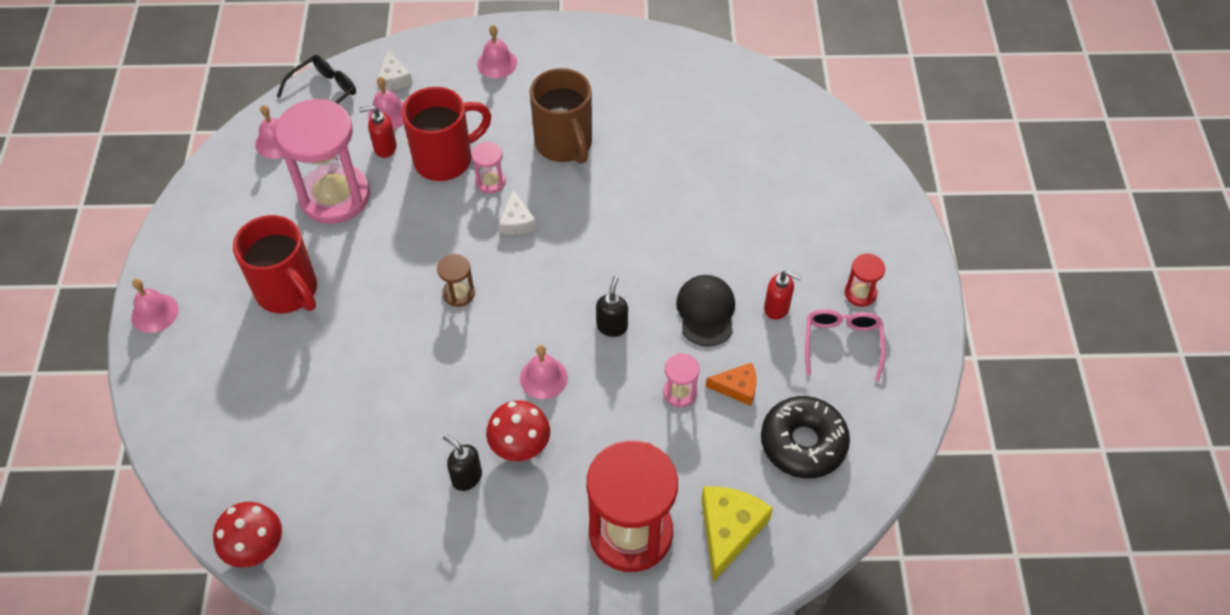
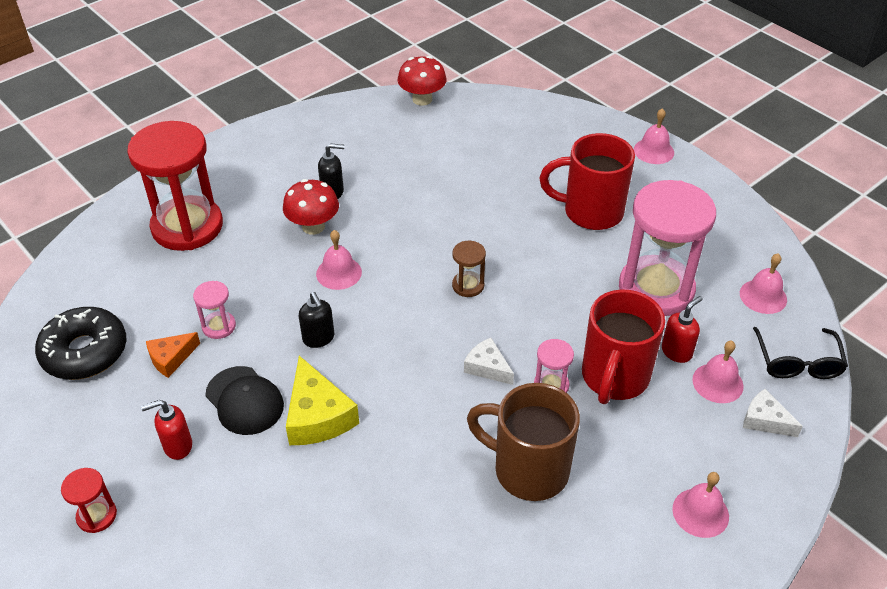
camera: 140 degrees right, 10 degrees down
yellow cheese [701,487,773,582] -> yellow cheese moved to [286,356,359,445]
pink glasses [805,309,885,381] -> none

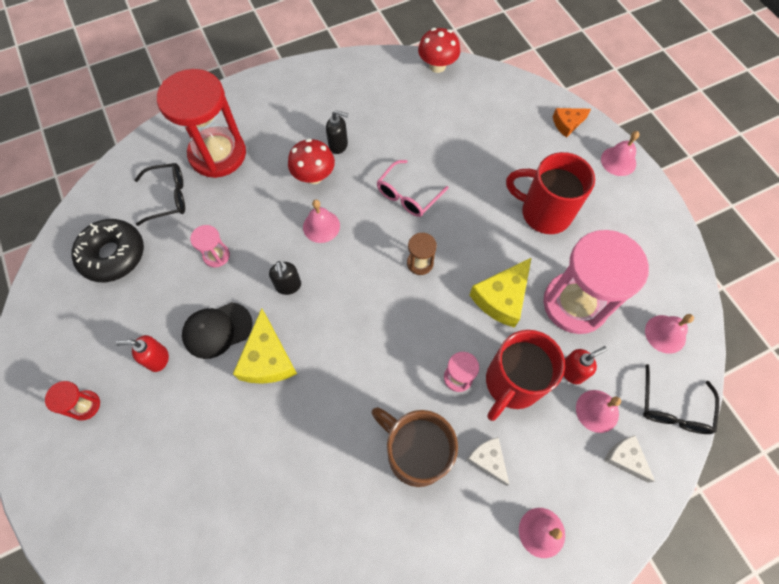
camera: 15 degrees right, 20 degrees up
orange cheese [146,332,200,378] -> orange cheese moved to [553,108,591,138]
black cap [205,366,284,435] -> black cap turned 90 degrees clockwise [182,302,252,359]
white cheese [464,338,514,385] -> white cheese moved to [467,437,509,486]
none -> black glasses [135,163,185,226]
none -> pink glasses [377,160,449,217]
none -> yellow cheese [470,258,531,328]

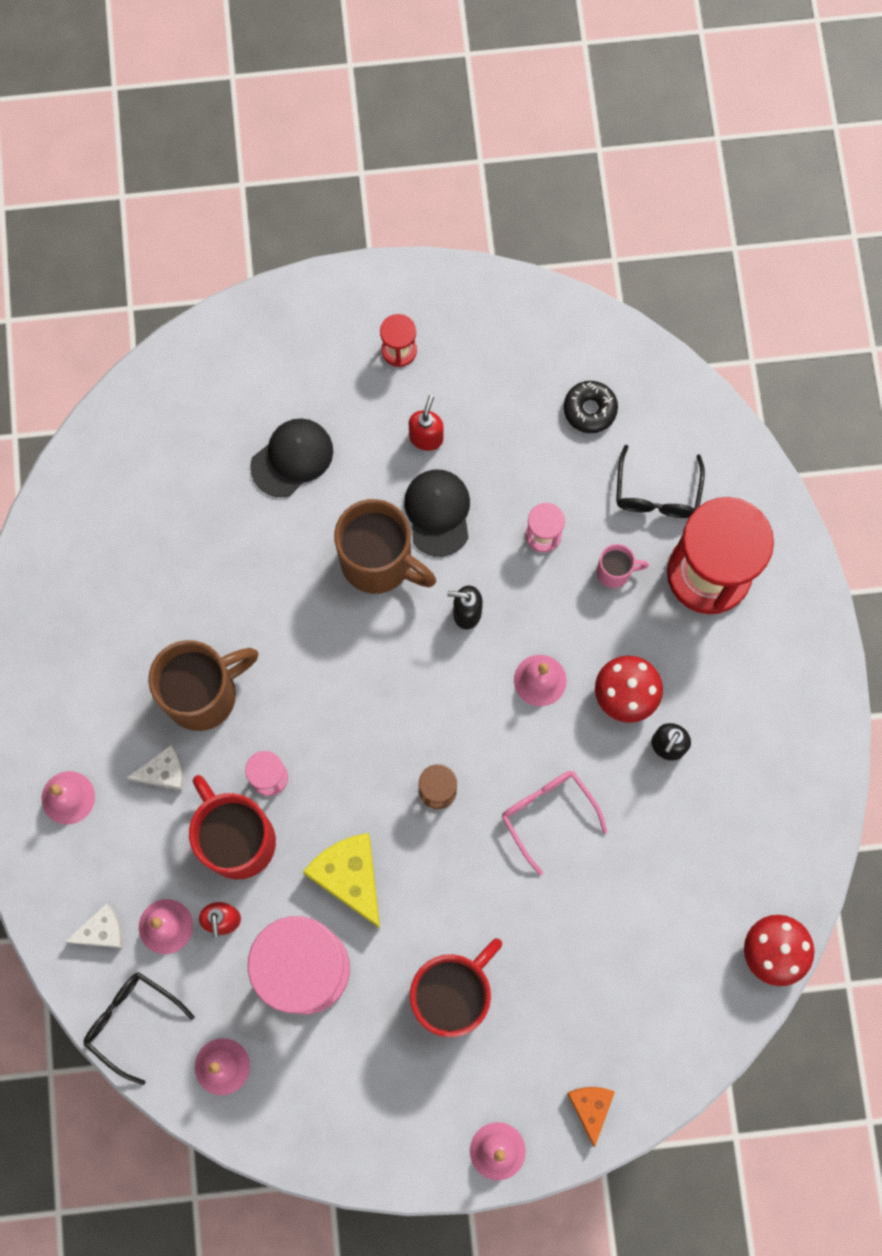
camera: 110 degrees right, 10 degrees up
black donut [71,219,144,282] -> black donut [564,381,618,433], size x0.60
yellow cheese [233,308,297,384] -> brown mug [334,499,436,594]
none -> black cap [250,418,333,497]
none -> pink mug [597,544,649,588]

